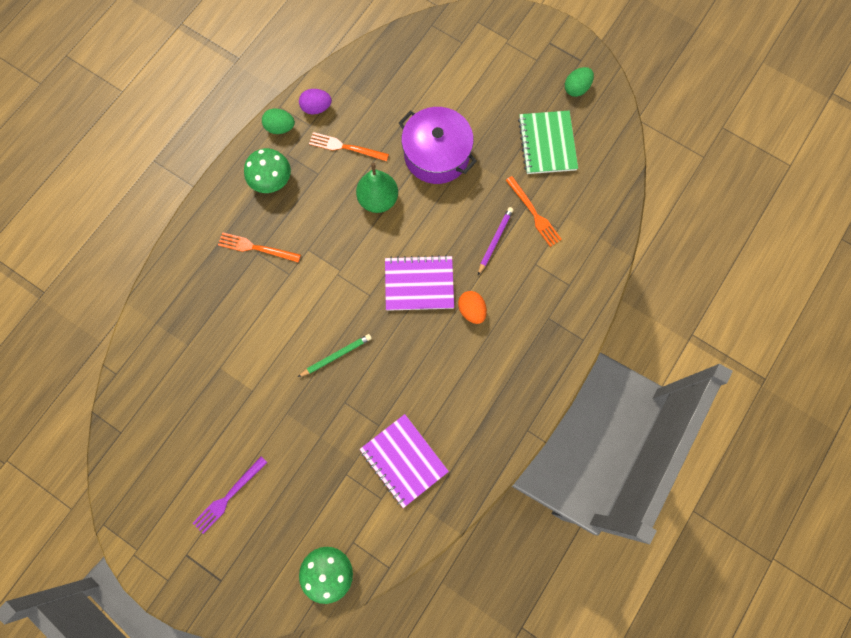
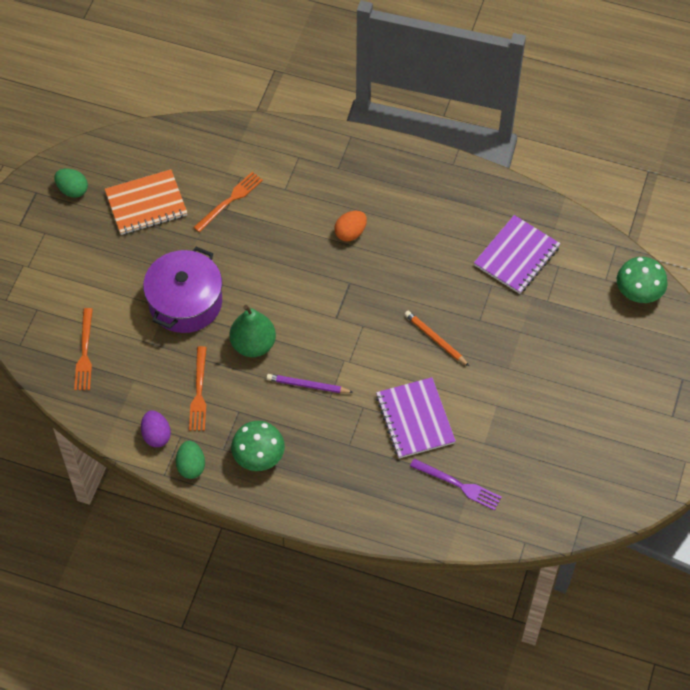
camera: 105 degrees left, 15 degrees down
purple fork [193,456,268,534] -> purple fork moved to [410,458,502,510]
orange fork [218,232,301,262] -> orange fork moved to [74,308,93,390]
green pencil [298,334,372,377] -> orange pencil [404,311,469,366]
purple notebook [385,255,454,311] -> purple notebook moved to [376,377,456,459]
purple pencil [478,207,514,275] -> purple pencil moved to [266,374,353,393]
green notebook [518,111,578,174] -> orange notebook [105,169,187,235]

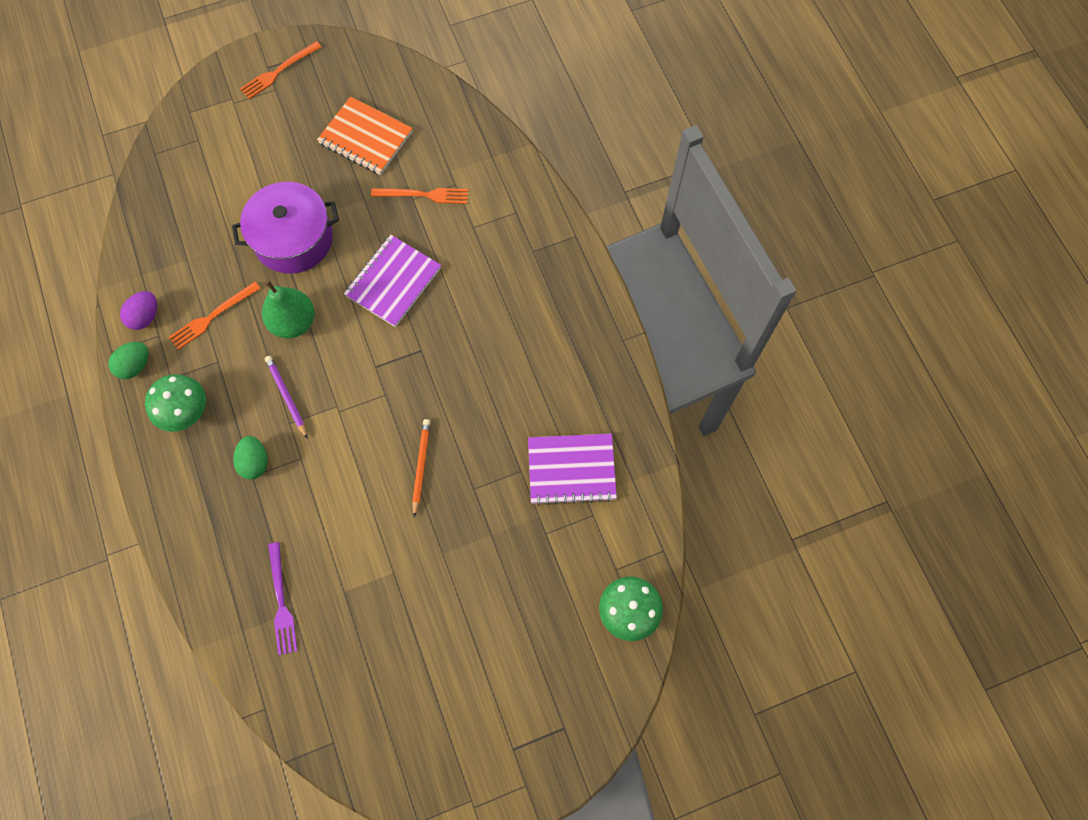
camera: 50 degrees right, 10 degrees up
green egg [54,168,88,198] -> green egg moved to [233,436,268,479]
orange fork [74,308,93,390] -> orange fork moved to [240,41,321,99]
orange egg [334,211,367,242] -> none
purple notebook [376,377,456,459] -> purple notebook moved to [344,235,441,327]

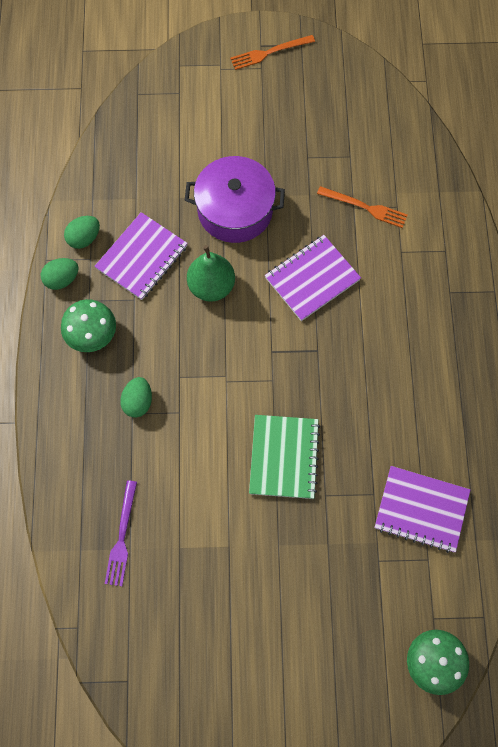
camera: 20 degrees right, 0 degrees up
purple egg [120,291,157,330] -> green egg [64,216,100,249]
orange fork [169,282,261,350] -> purple notebook [94,212,188,300]
purple pencil [265,356,308,439] -> none
orange notebook [317,96,413,175] -> none
orange pencil [412,419,430,517] -> green notebook [249,415,320,499]

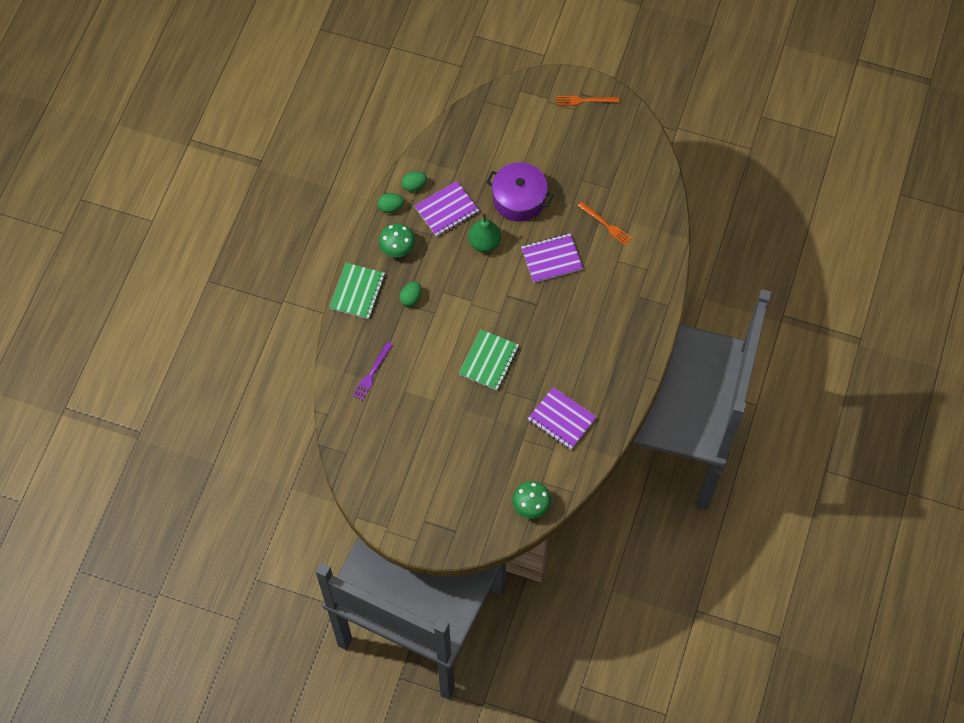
camera: 20 degrees right, 5 degrees down
none -> green notebook [329,263,385,319]

